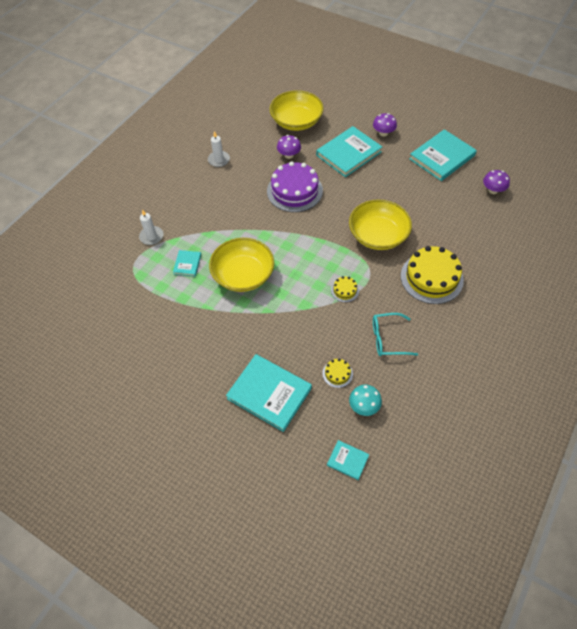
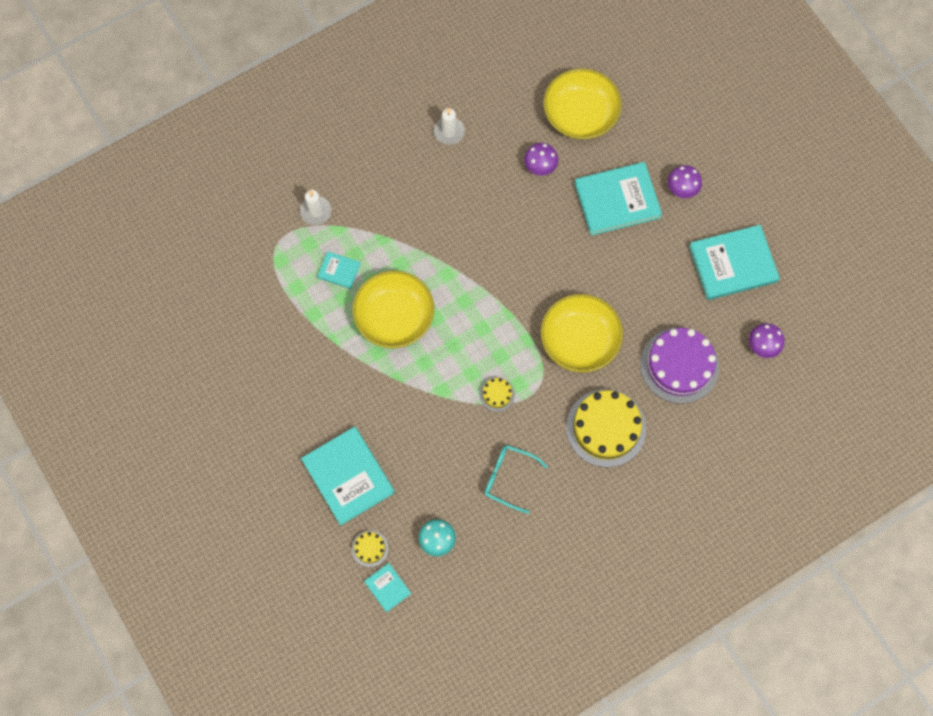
camera: 25 degrees right, 15 degrees up
turquoise book [173,250,201,277] -> turquoise book turned 75 degrees clockwise [317,251,361,289]
purple cake [267,161,323,212] -> purple cake moved to [640,328,719,404]
yellow cake [322,359,353,388] -> yellow cake moved to [352,530,388,567]

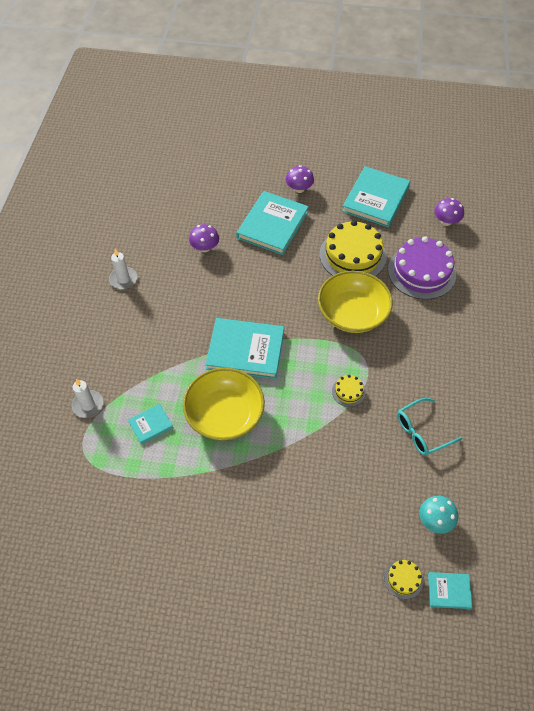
camera: 50 degrees left, 15 degrees down
turquoise book [301,426,395,525] -> turquoise book moved to [205,318,284,379]
yellow bowl [543,68,622,139] -> none
yellow cake [566,389,646,467] -> yellow cake moved to [320,220,387,277]

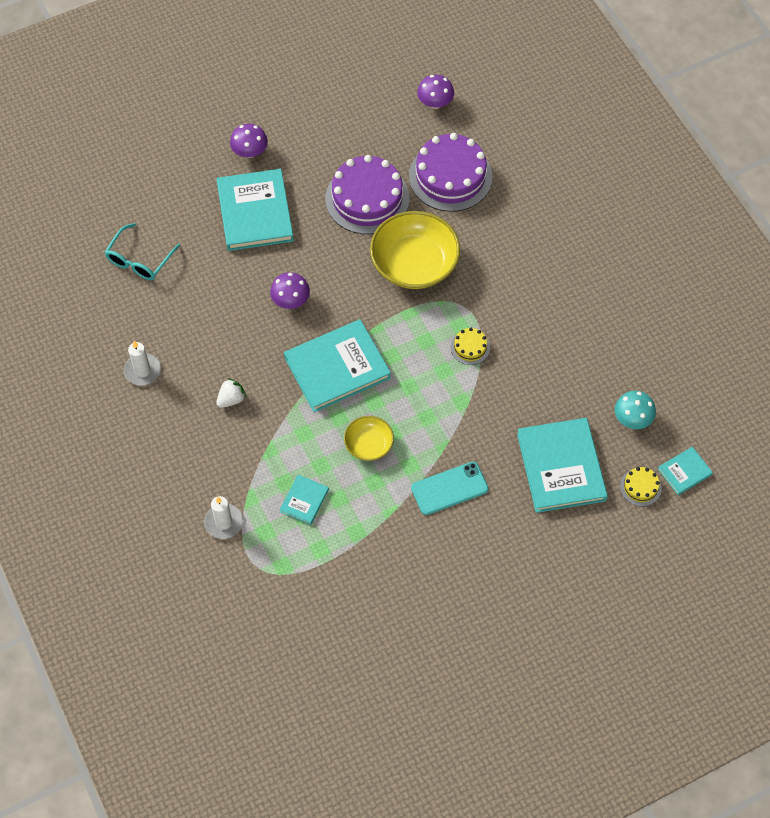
camera: 35 degrees left, 5 degrees up
yellow bowl [183,368,265,441] -> yellow bowl [344,416,394,461], size x0.53
purple mushroom [189,224,219,252] -> purple mushroom moved to [270,272,310,309]
yellow cake [320,220,387,277] -> purple cake [325,155,409,234]
turquoise book [342,166,410,227] -> turquoise book moved to [517,418,608,513]
turquoise glasses [397,398,462,456] -> turquoise glasses moved to [105,223,181,280]
none -> white strawberry [216,378,246,408]
none -> turquoise phone [411,462,489,515]

